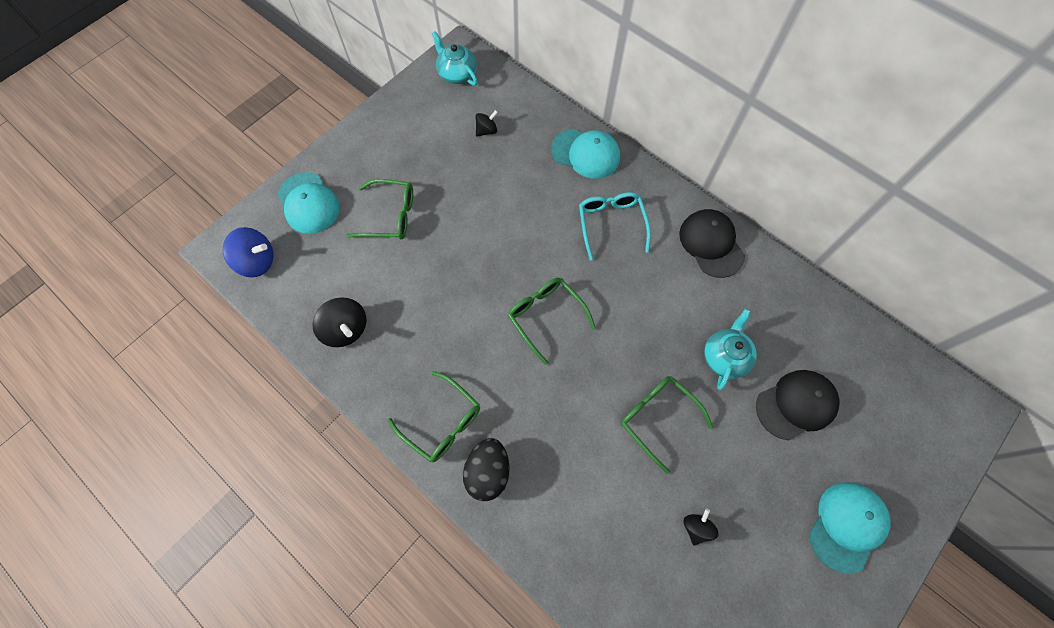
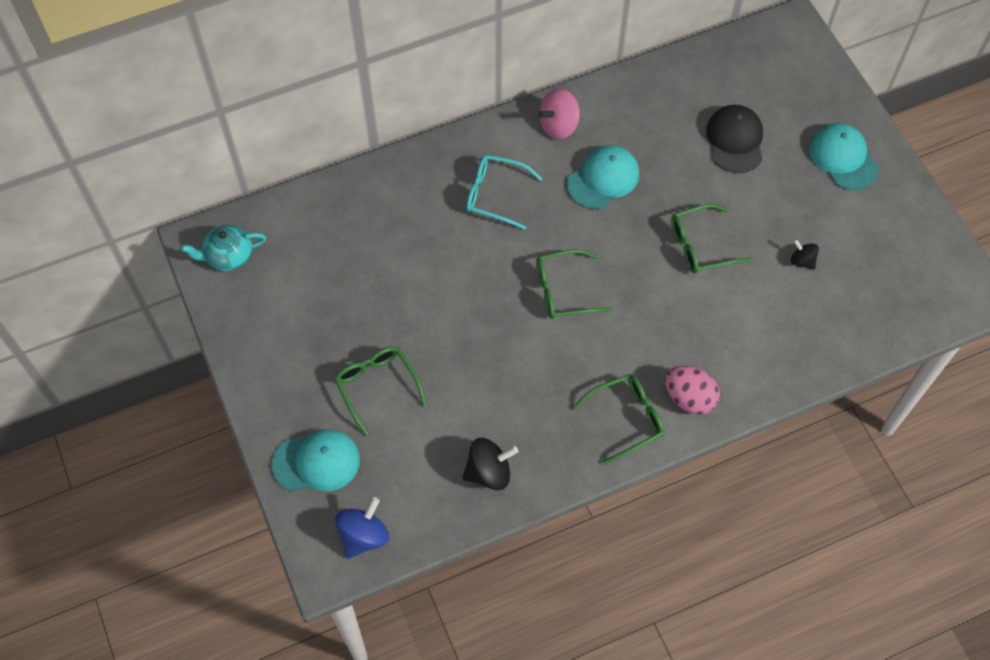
camera: 65 degrees left, 5 degrees down
green glasses [347,179,413,239] -> green glasses turned 60 degrees counterclockwise [334,346,427,436]
black egg [463,438,509,501] -> pink egg [665,366,720,415]
black spinning top [476,110,498,137] -> none
turquoise cap [551,129,620,179] -> turquoise cap moved to [567,145,639,209]
black cap [679,209,745,278] -> pink spinning top [538,89,580,139]
turquoise teapot [704,309,757,390] -> none

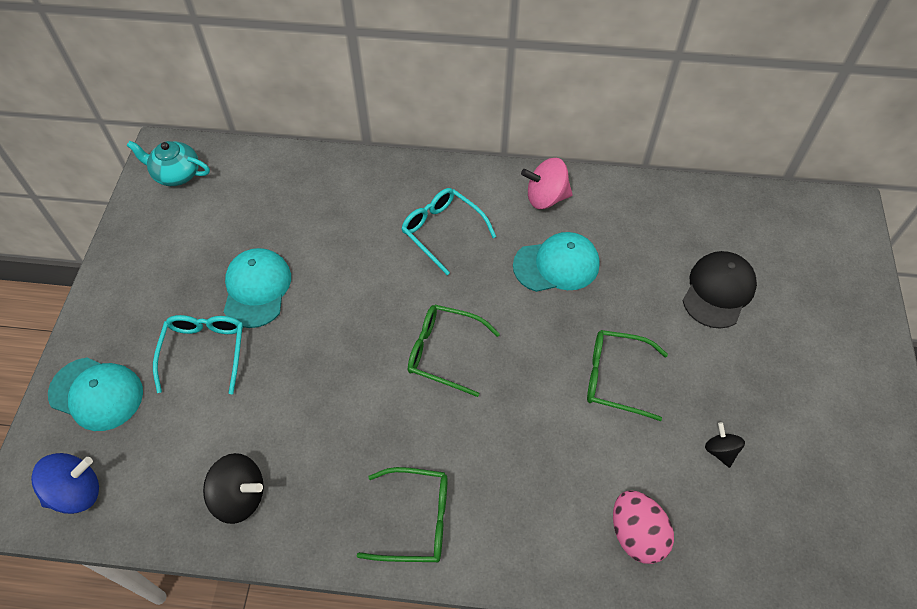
camera: 30 degrees right, 5 degrees down
green glasses [334,346,427,436] -> turquoise glasses [153,315,243,394]
pink egg [665,366,720,415] -> pink egg moved to [613,490,674,564]
turquoise cap [809,123,879,190] -> turquoise cap moved to [224,248,291,328]

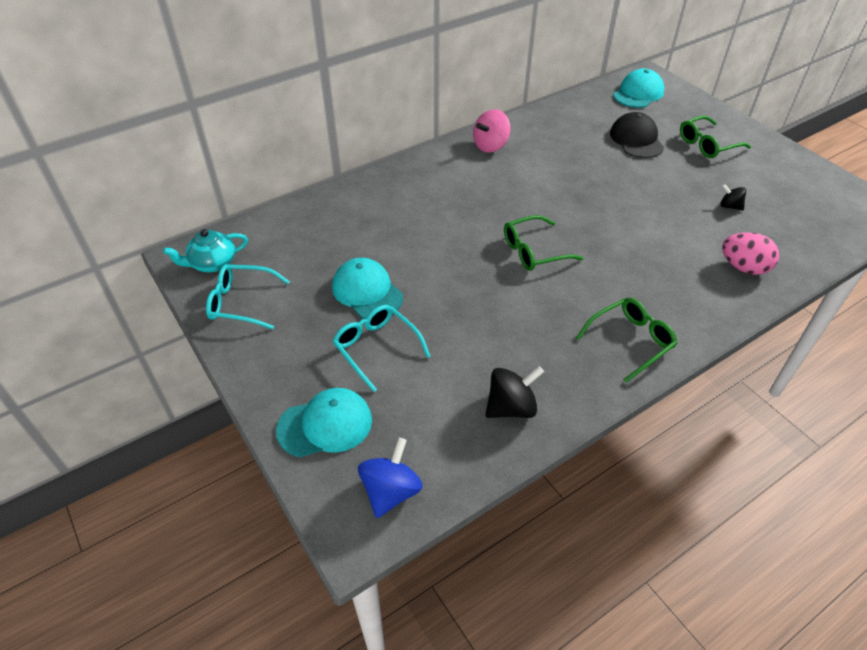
camera: 40 degrees left, 10 degrees down
turquoise glasses [401,188,496,275] -> turquoise glasses moved to [206,264,290,329]
turquoise cap [513,232,600,292] -> turquoise cap moved to [613,69,664,108]
green glasses [587,330,668,421] -> green glasses moved to [680,116,751,158]

